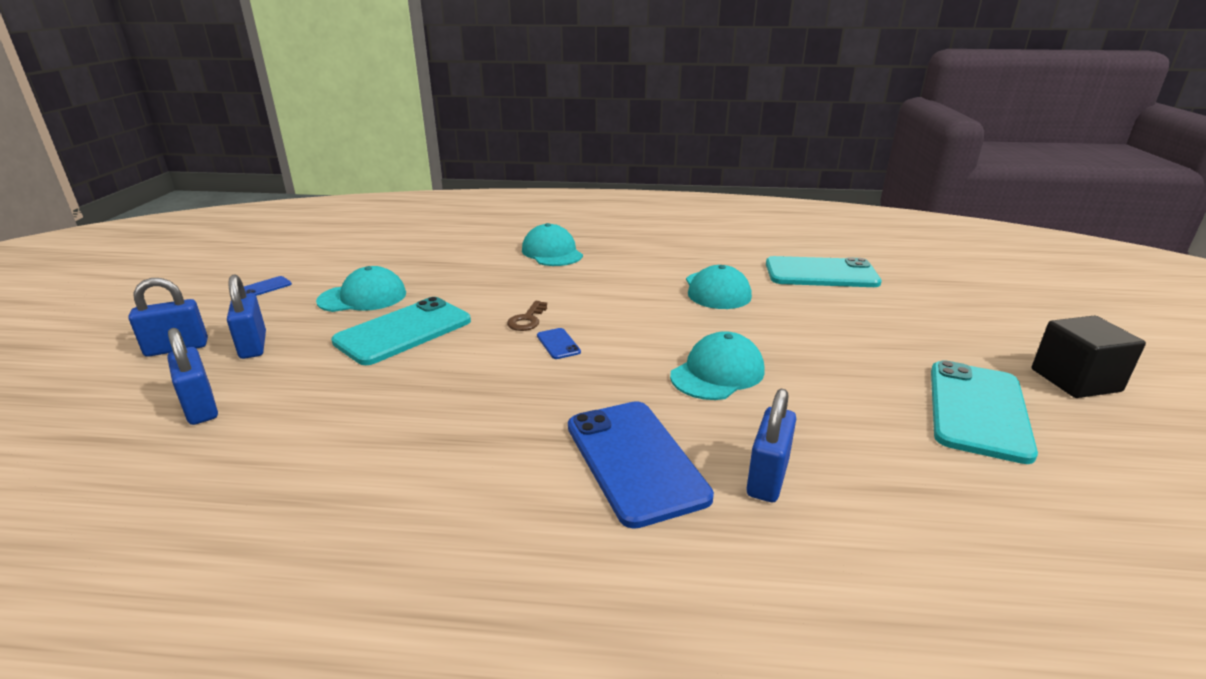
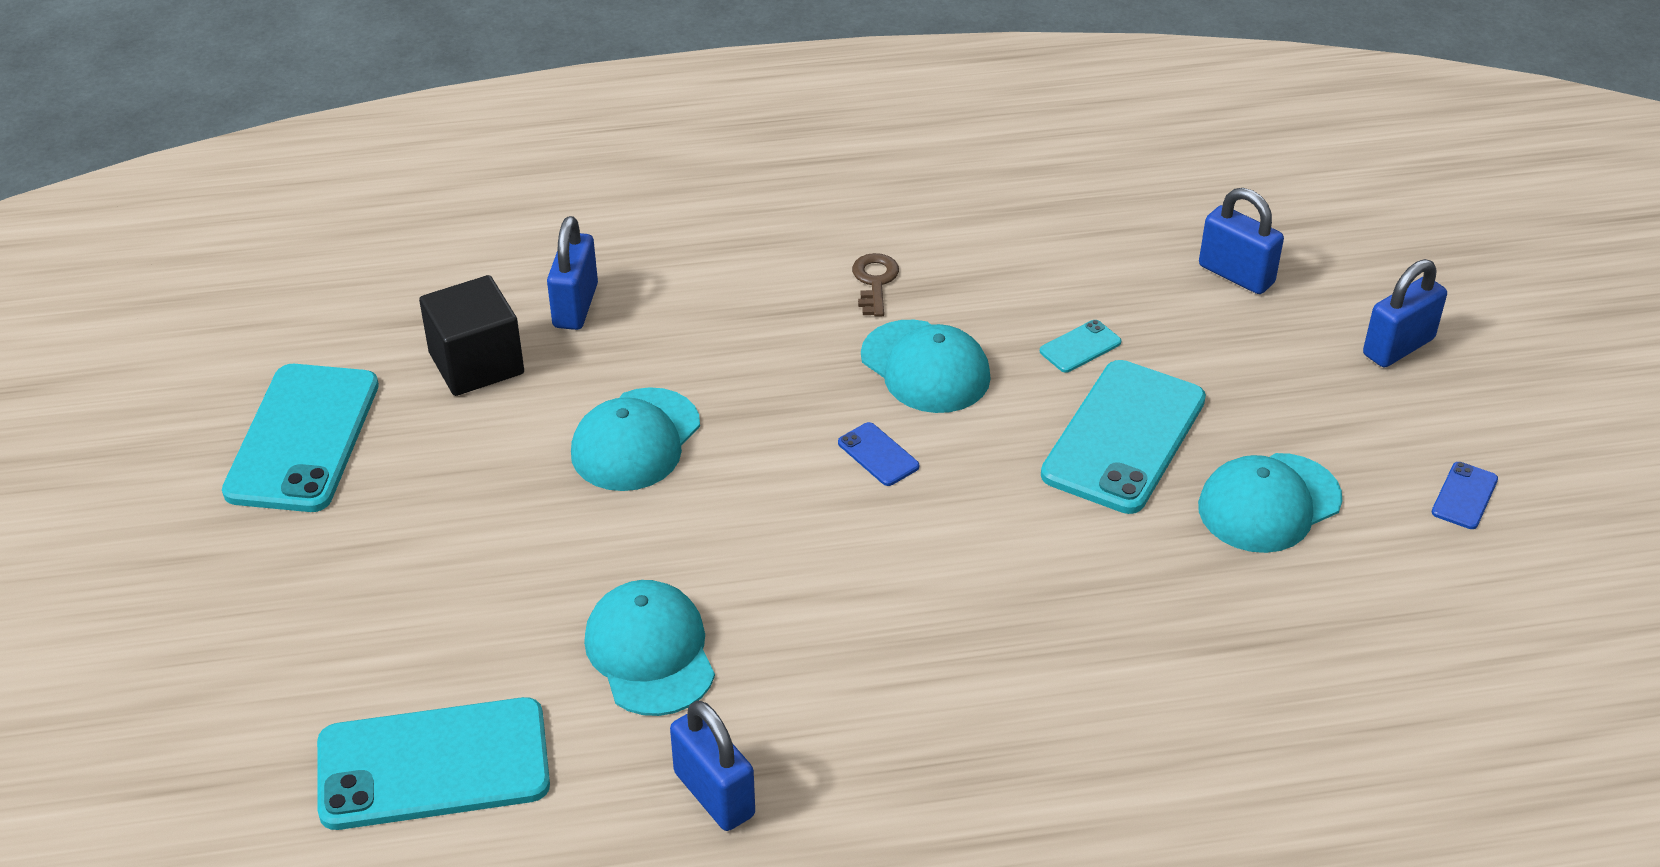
camera: 165 degrees right, 15 degrees up
blue padlock [227,275,266,359] -> blue padlock moved to [670,700,755,831]
brown key [507,301,547,331] -> brown key moved to [852,253,899,317]
turquoise cap [522,223,583,266] -> turquoise cap moved to [861,320,991,413]
blue phone [568,401,714,529] -> none
black cube [1032,315,1146,398] -> black cube moved to [419,275,524,396]
none -> turquoise phone [1040,320,1122,373]

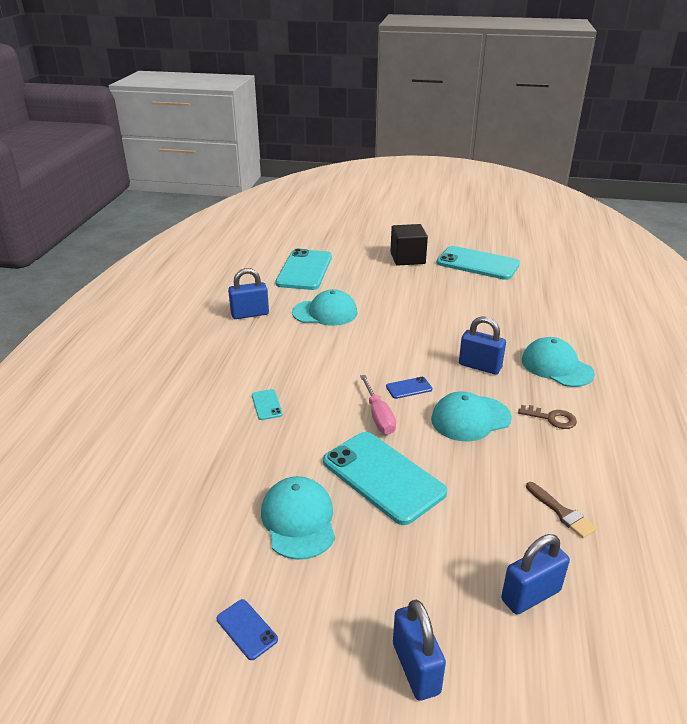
camera: 110 degrees right, 10 degrees down
black cube [419,275,524,396] -> black cube moved to [390,224,428,266]
blue padlock [547,216,598,330] -> blue padlock moved to [459,316,506,375]
turquoise cap [571,387,700,491] -> turquoise cap moved to [522,337,595,387]
turquoise phone [1040,320,1122,373] -> turquoise phone moved to [252,389,283,420]
none -> pink screwdriver [360,375,396,434]
none -> brown brush [526,482,597,538]

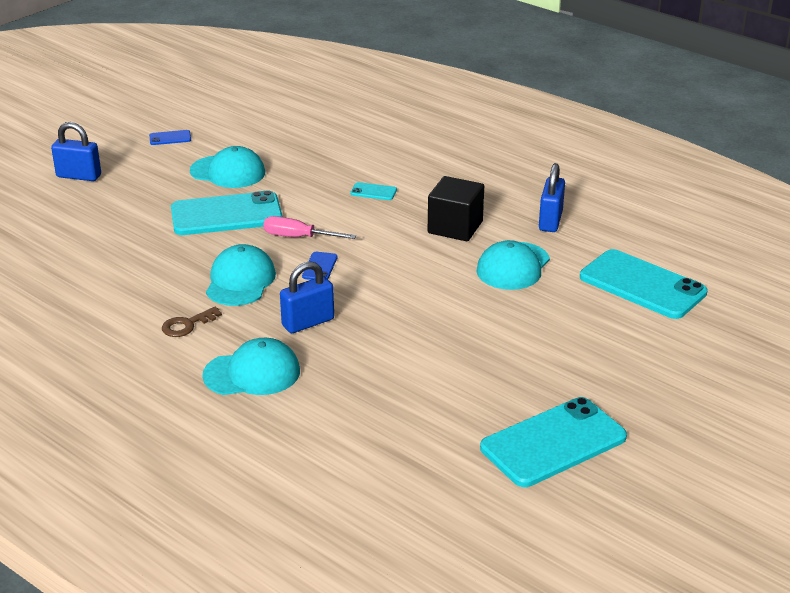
camera: 120 degrees right, 0 degrees up
black cube [390,224,428,266] -> black cube moved to [428,176,484,241]
blue padlock [501,534,570,615] -> none
brown brush [526,482,597,538] -> none

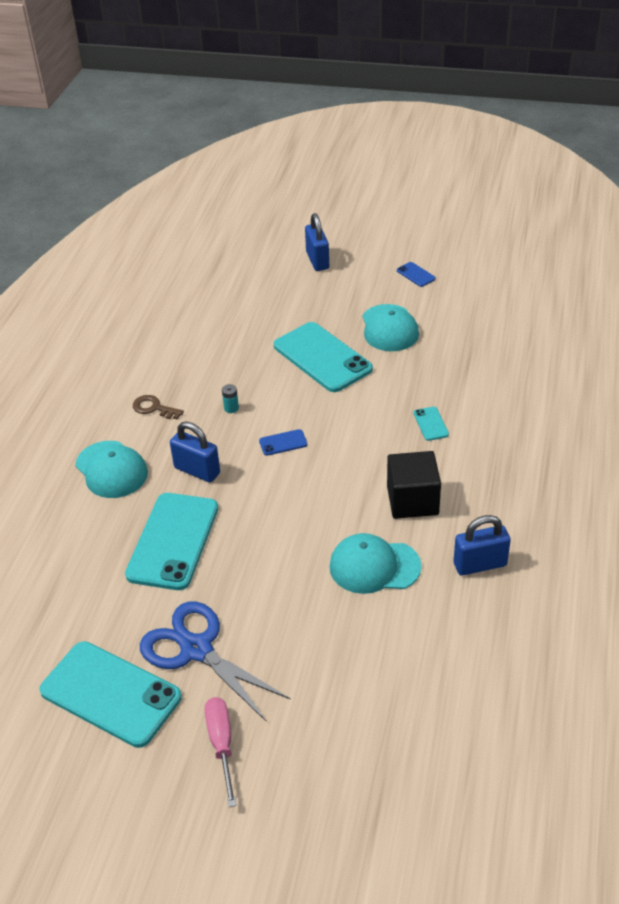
camera: 65 degrees right, 10 degrees up
turquoise cap [206,244,276,306] -> turquoise battery [222,384,239,413]
pink screwdriver [263,216,356,239] -> pink screwdriver moved to [205,697,237,807]
turquoise phone [580,249,708,319] -> turquoise phone moved to [125,493,218,590]
none -> blue scissors [140,602,290,721]

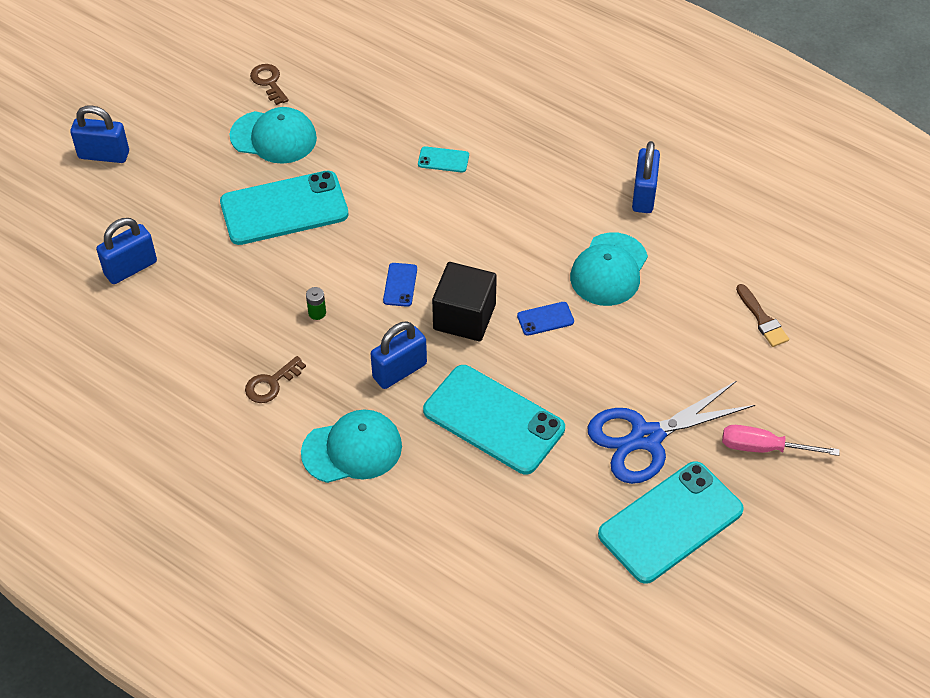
camera: 70 degrees left, 10 degrees up
turquoise battery [222,384,239,413] -> green battery [306,287,326,320]
black cube [387,451,441,519] -> black cube moved to [432,262,497,341]
blue phone [397,262,436,287] -> blue phone moved to [517,302,574,336]
none -> blue padlock [96,218,157,284]
none -> brown key [250,64,289,105]
none -> brown brush [736,284,789,347]

